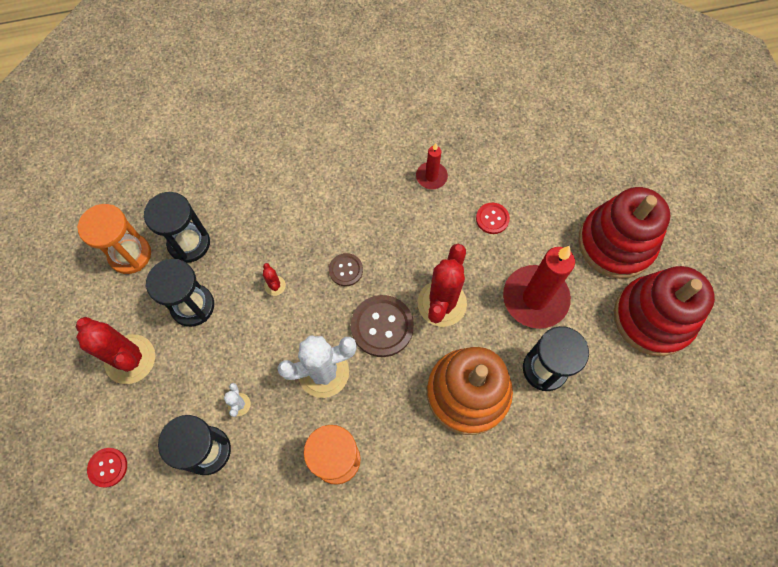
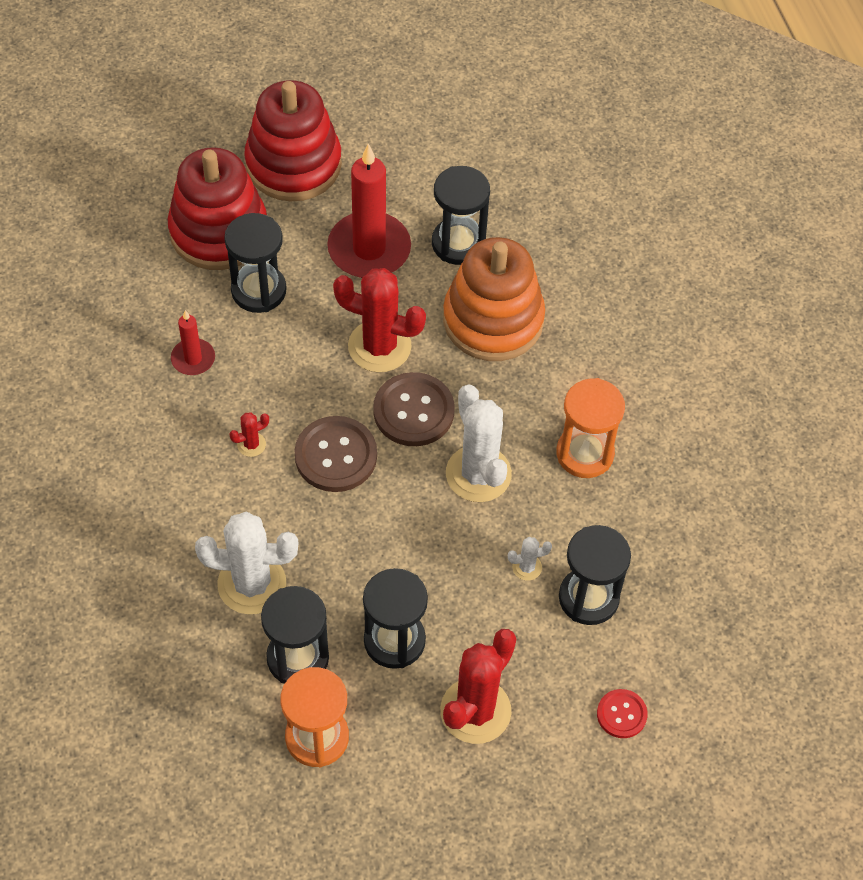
camera: 95 degrees left, 10 degrees down
red cactus [263,263,286,296] -> red cactus moved to [229,412,269,457]
brown button [329,253,363,286] -> brown button [294,416,377,492], size x1.77
red button [476,203,510,234] -> black hourglass [224,213,287,313]
red stacking toy [614,266,715,356] -> red stacking toy moved to [168,147,267,270]
none -> white cactus [195,511,298,614]

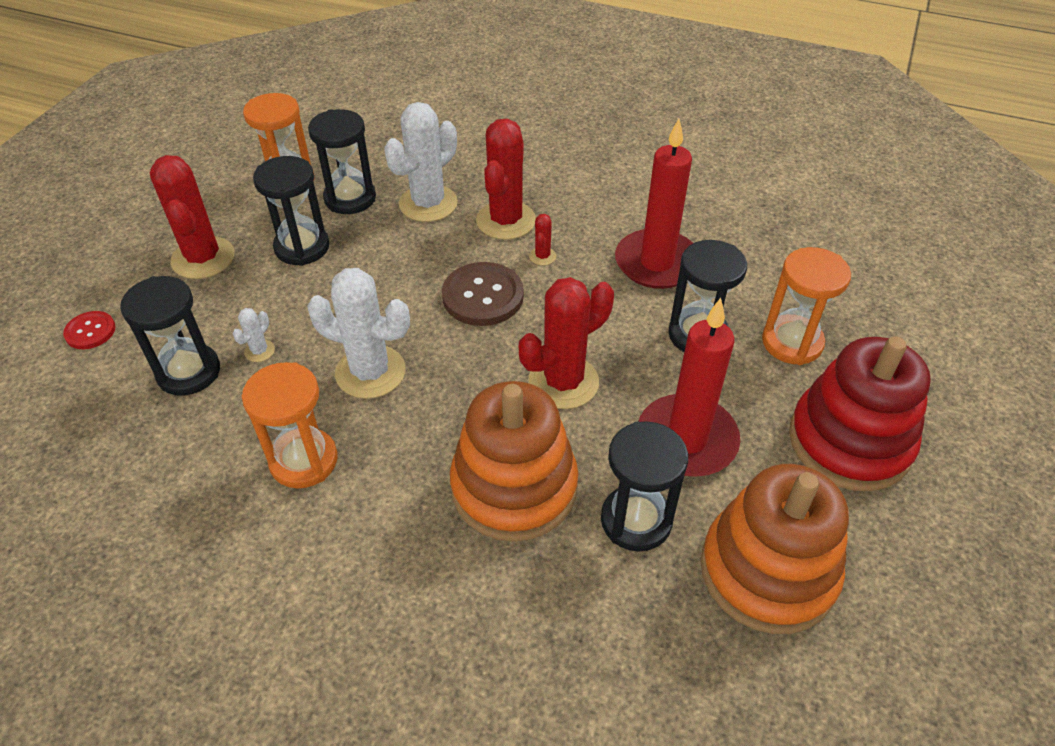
camera: 130 degrees right, 10 degrees down
red stacking toy [168,147,267,270] -> orange hourglass [762,247,851,365]
red candle [171,310,215,375] -> red candle [615,119,693,289], size x1.96
brown button [373,372,454,446] -> none
none -> red cactus [476,119,536,240]
none -> orange stacking toy [700,464,849,634]

